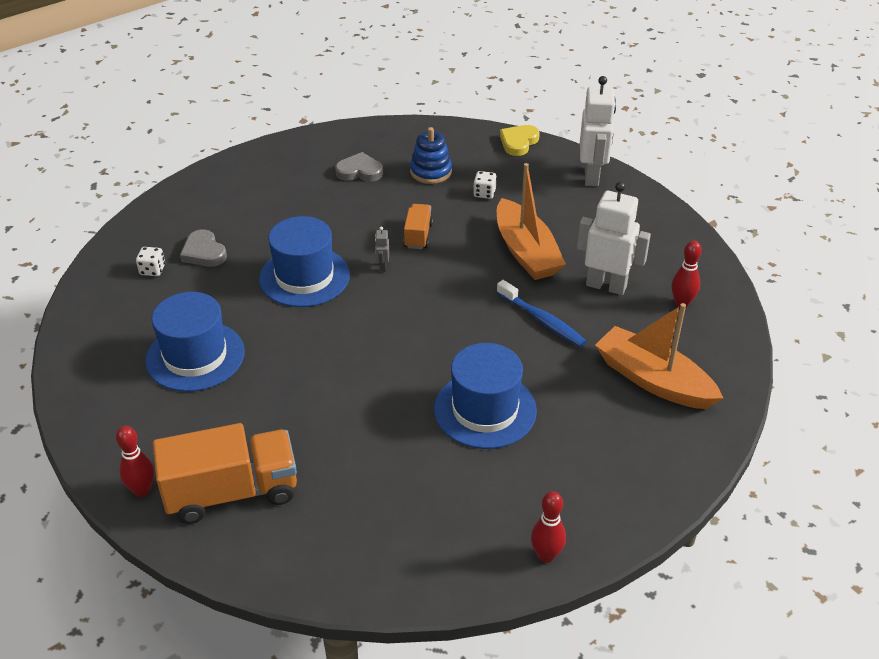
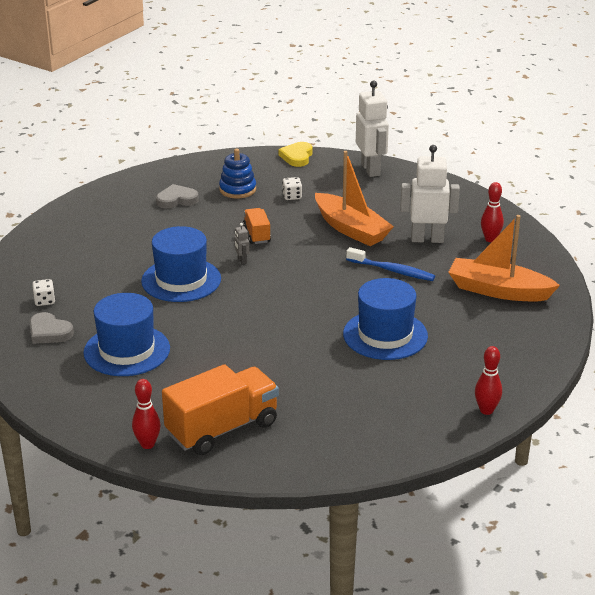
camera: 20 degrees left, 10 degrees down
grey heart [180,229,227,267] -> grey heart moved to [29,312,74,344]

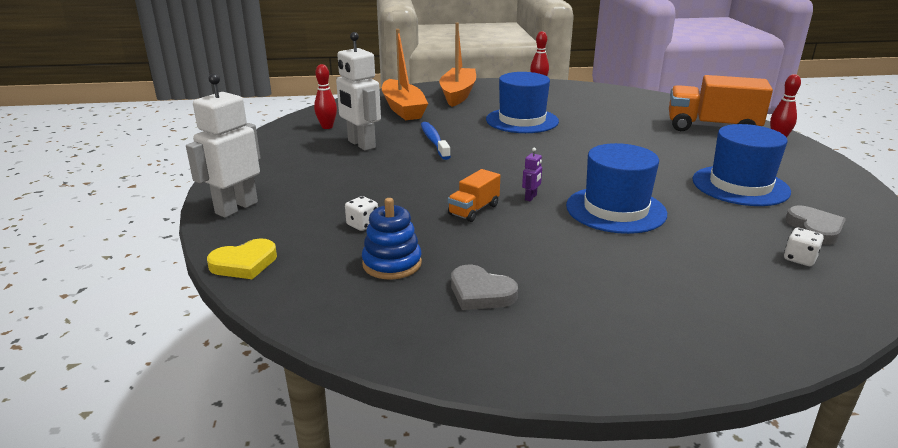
camera: 130 degrees left, 5 degrees down
grey robot [234,223,249,265] -> purple robot [522,148,542,201]
orange boat [315,151,394,246] -> orange boat moved to [439,23,476,107]

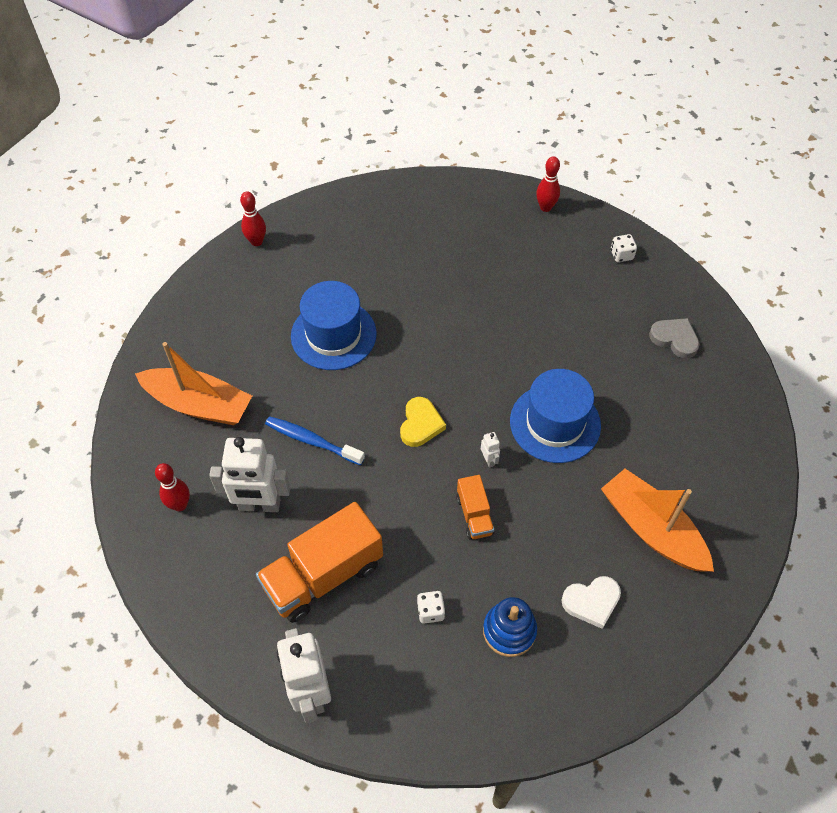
camera: 50 degrees left, 30 degrees up
yellow heart [207,238,277,279] -> yellow heart moved to [400,397,446,447]
orange boat [439,23,476,107] -> orange boat moved to [601,469,714,572]
grey heart [451,265,518,310] -> white heart [561,576,621,629]
purple robot [522,148,542,201] -> white robot [481,432,500,468]
orange truck [669,75,773,131] -> orange truck moved to [256,502,383,623]
blue hat [693,124,791,206] -> none
white dice [784,228,824,266] -> white dice moved to [611,234,637,262]

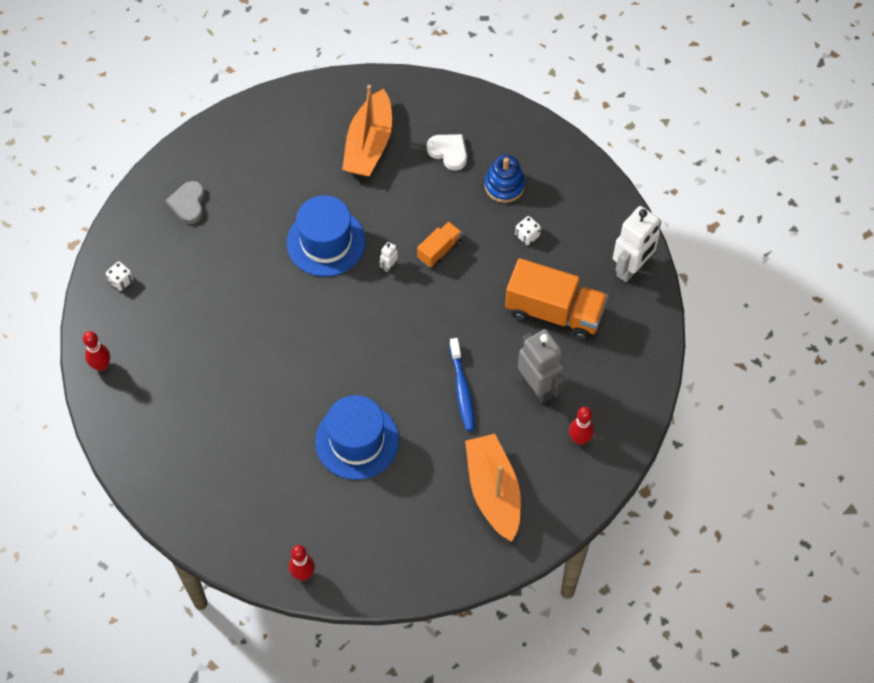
camera: 125 degrees left, 5 degrees up
white robot [209,437,290,512] -> grey robot [518,329,565,404]
yellow heart [400,397,446,447] -> none

